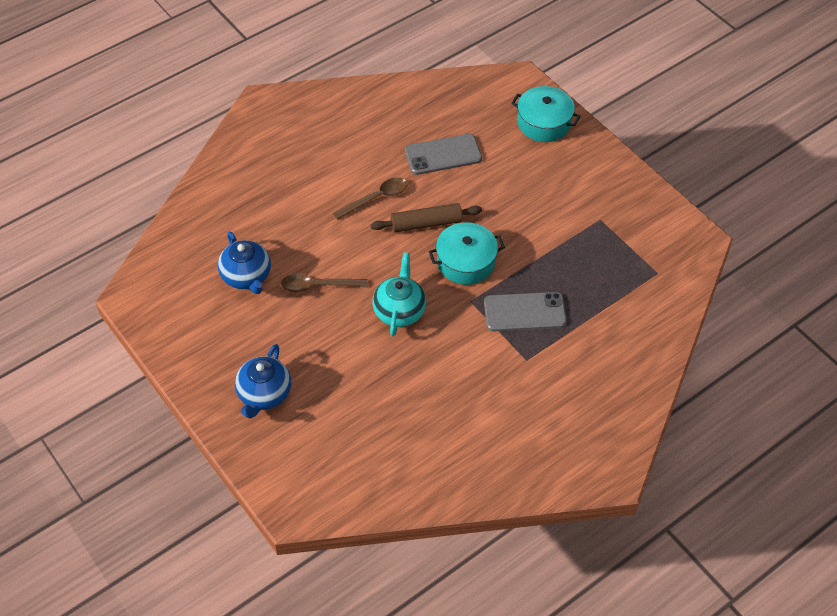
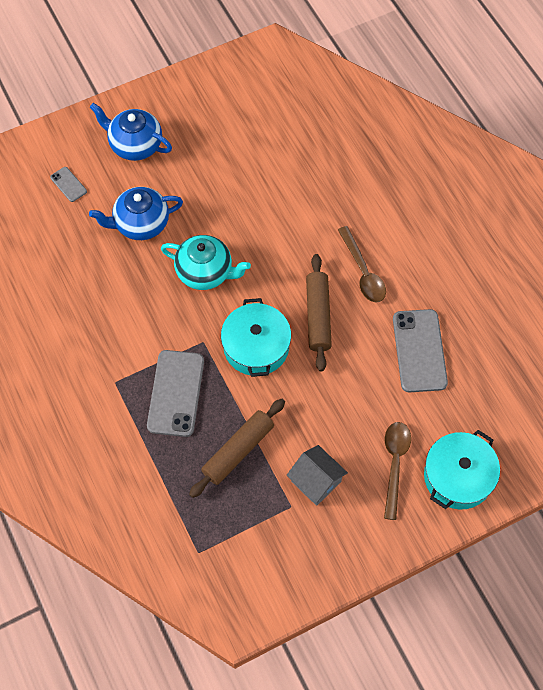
camera: 100 degrees right, 10 degrees up
blue teapot [218,231,271,294] -> blue teapot moved to [89,187,183,240]
brown spoon [281,274,368,292] -> brown spoon moved to [384,422,411,520]
none -> grey phone [50,167,87,202]
none -> brown rolling pin [189,399,285,498]
none -> grey house [287,445,348,506]

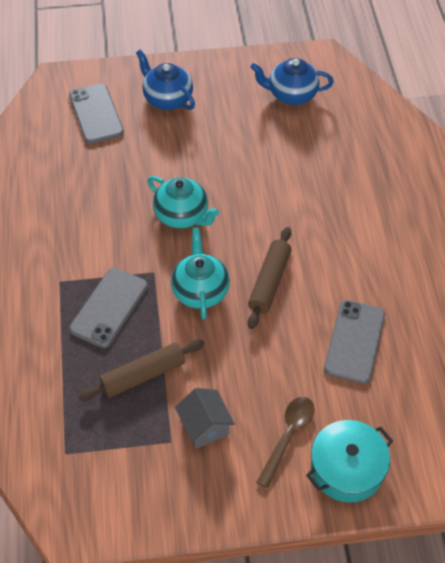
camera: 20 degrees right, 10 degrees down
grey phone [50,167,87,202] -> grey phone [69,83,124,144], size x2.09
blue teapot [89,187,183,240] -> blue teapot moved to [250,58,334,105]
turquoise pot [221,298,291,377] -> turquoise teapot [171,227,230,320]
brown spoon [338,226,386,302] -> none

